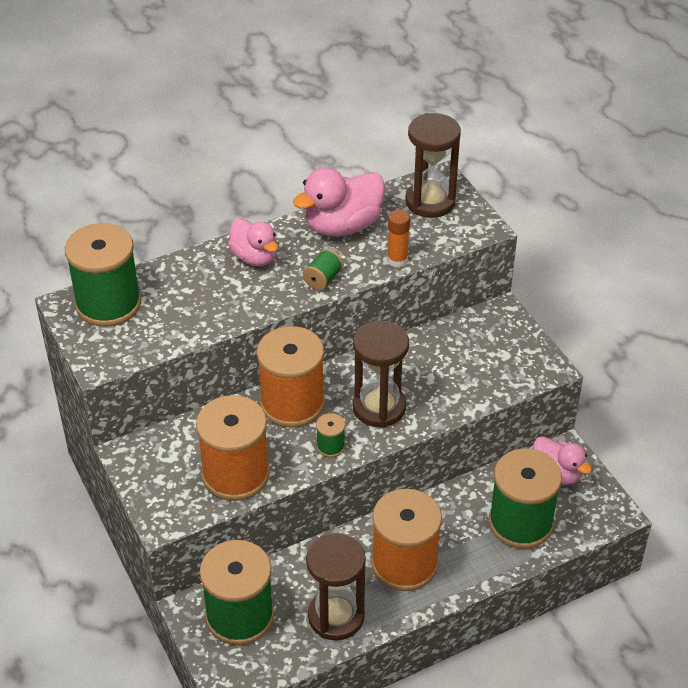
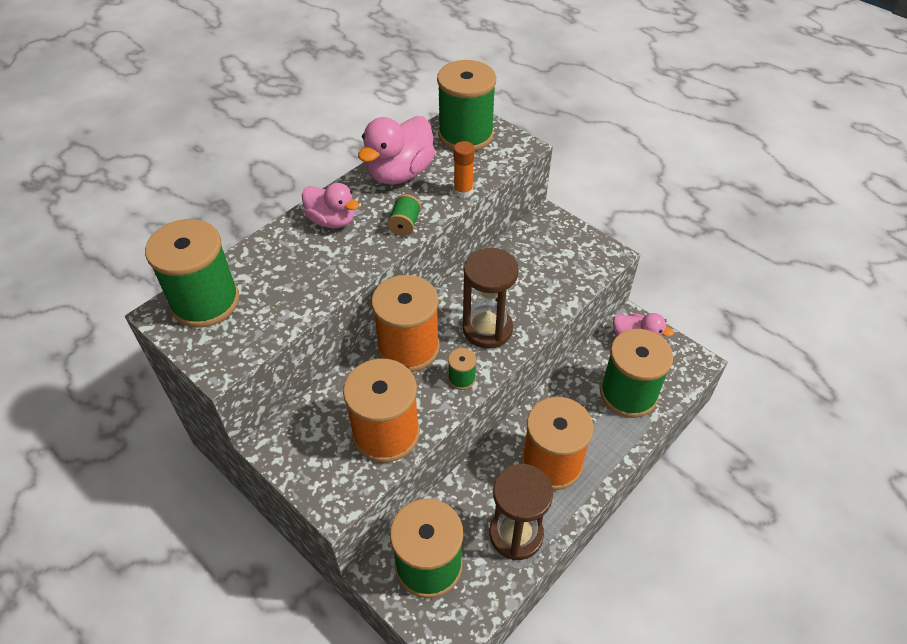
camera: 20 degrees left, 5 degrees up
brown hourglass [405,113,461,218] -> green spool [437,60,496,151]

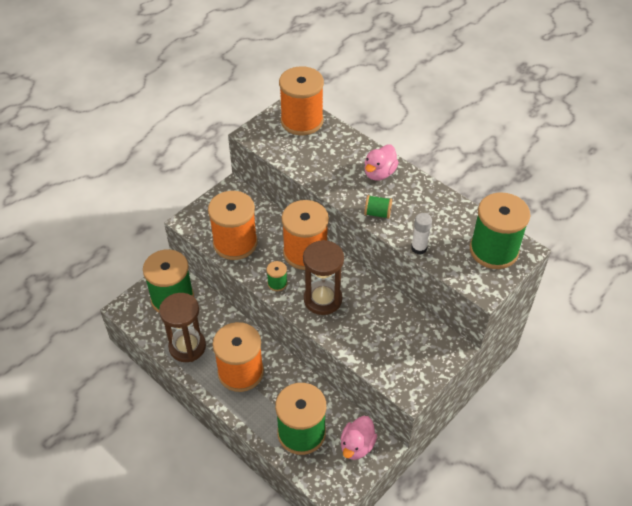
camera: 90 degrees right, 0 degrees up
green spool [145,219,239,328] -> orange spool [279,66,324,135]
pink duck [358,116,435,184] -> none
orange glue stick [453,141,475,198] -> white glue stick [411,213,432,255]

